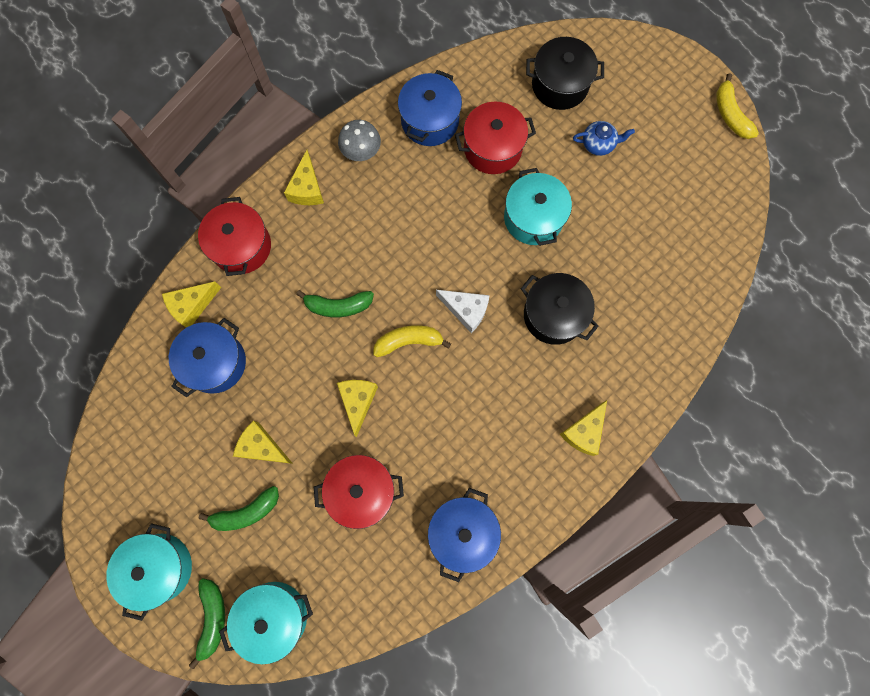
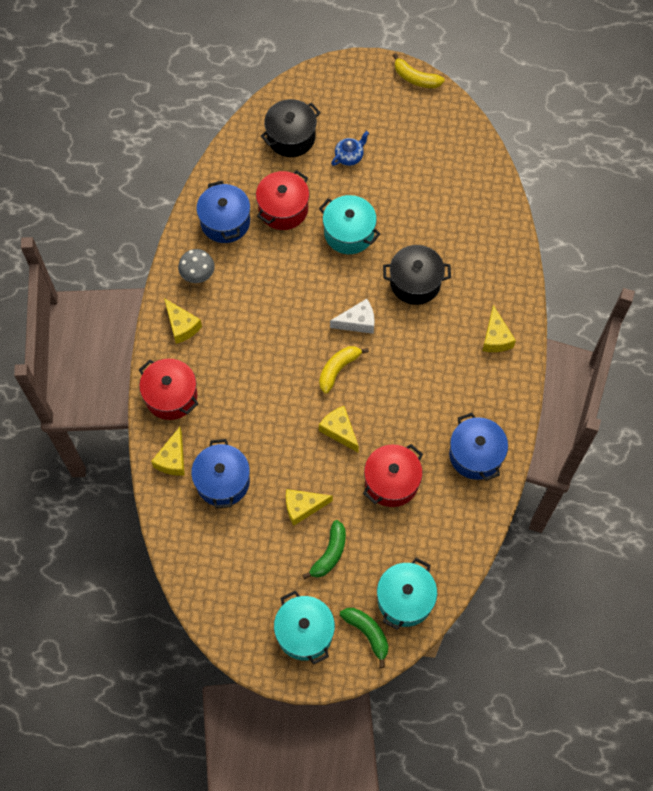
camera: 40 degrees left, 10 degrees down
green banana [296,290,374,317] -> none

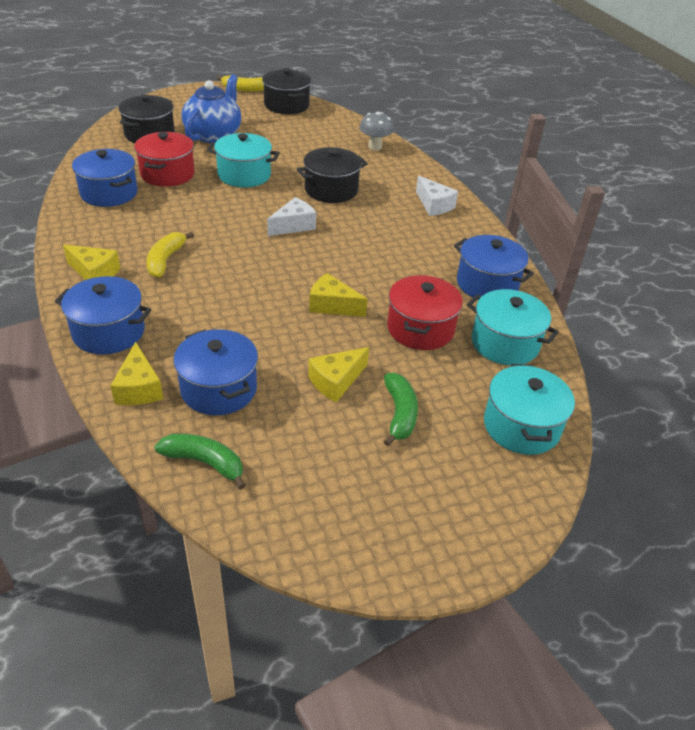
camera: 30 degrees left, 25 degrees down
red pot [139,359,198,420] -> blue pot [55,276,151,355]
grey mushroom [178,249,215,283] -> grey mushroom moved to [359,112,394,150]
turquoise pot [274,591,335,664] -> turquoise pot moved to [467,289,559,365]
yellow banana [319,346,369,394] -> yellow banana moved to [146,232,194,278]
blue teapot [331,131,369,166] -> blue teapot [182,74,241,143], size x2.01
green banana [340,608,388,668] -> green banana moved to [155,434,246,490]
yellow cheese [482,305,516,352] -> white cheese [416,176,458,216]
none -> black pot [262,68,311,114]

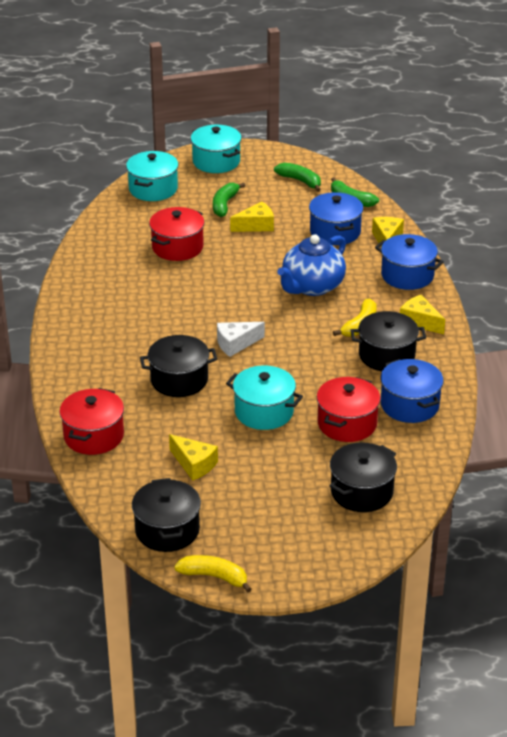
camera: 160 degrees left, 5 degrees down
blue teapot [182,74,241,143] -> blue teapot moved to [277,234,346,296]
yellow cheese [309,273,368,317] -> yellow cheese moved to [169,434,218,480]
grey mushroom [359,112,394,150] -> red pot [59,388,124,455]
white cheese [416,176,458,216] -> none
blue pot [454,235,534,300] -> none
turquoise pot [467,289,559,365] -> turquoise pot moved to [191,125,242,173]
none -> green banana [274,163,321,192]
none -> black pot [350,311,426,371]

